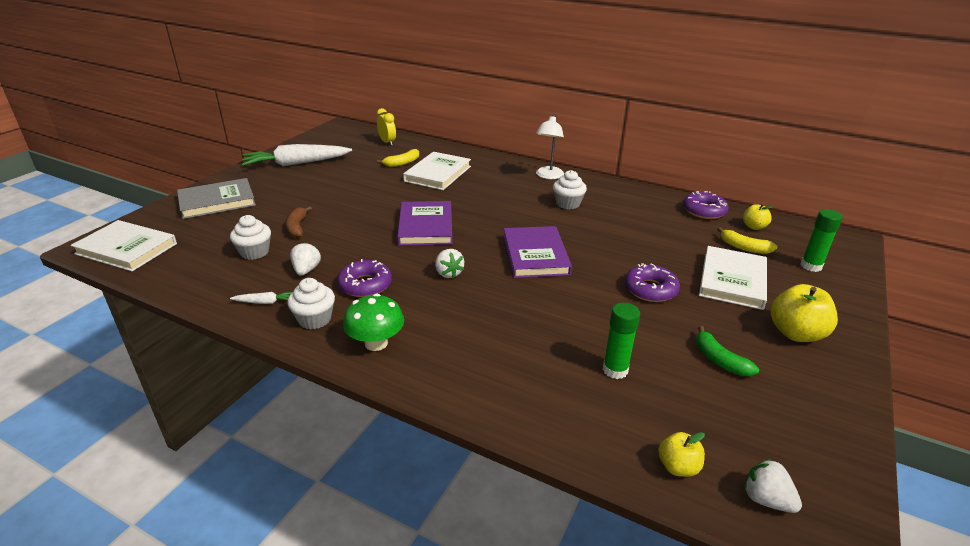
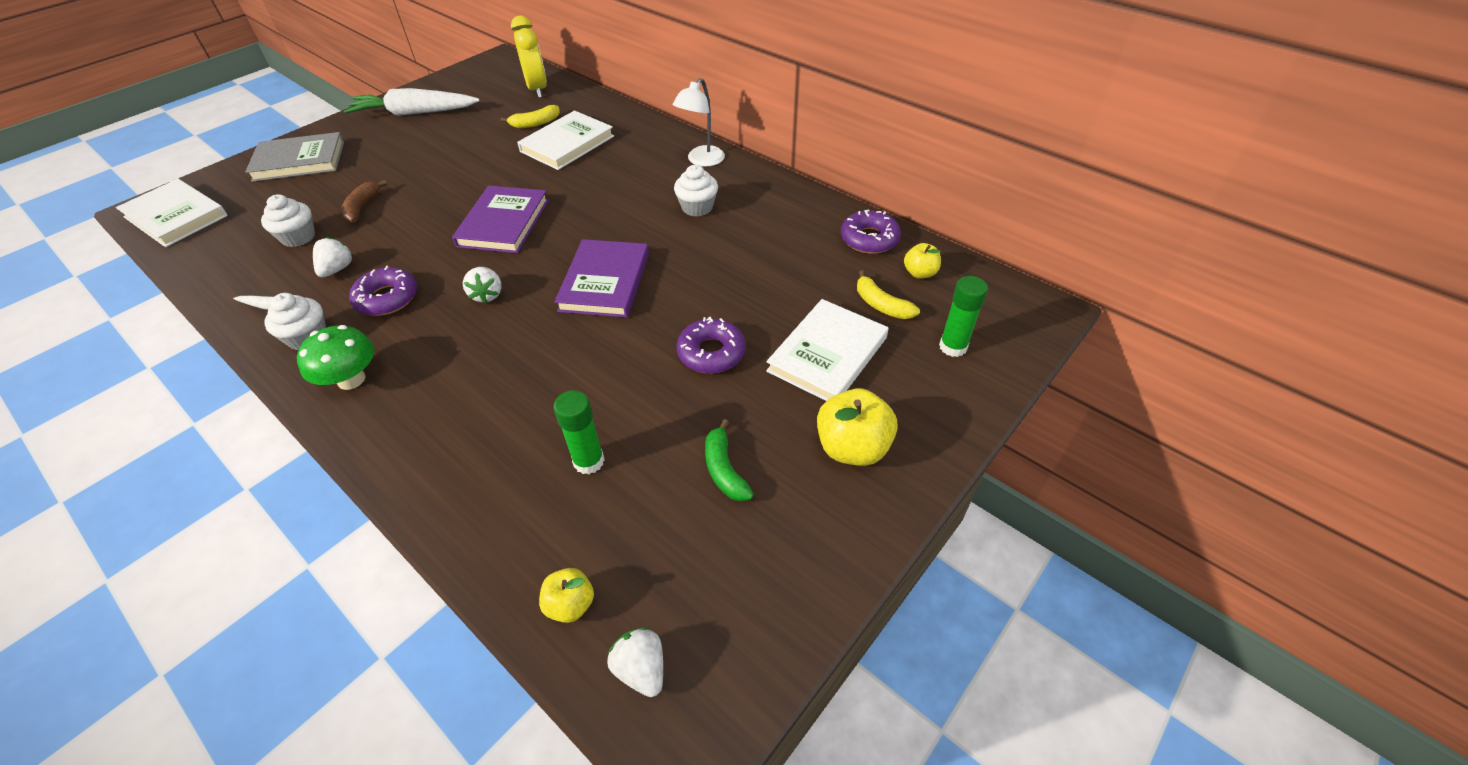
camera: 15 degrees right, 15 degrees up
yellow clock [377,108,396,146] -> yellow clock [511,16,547,98], size x1.55

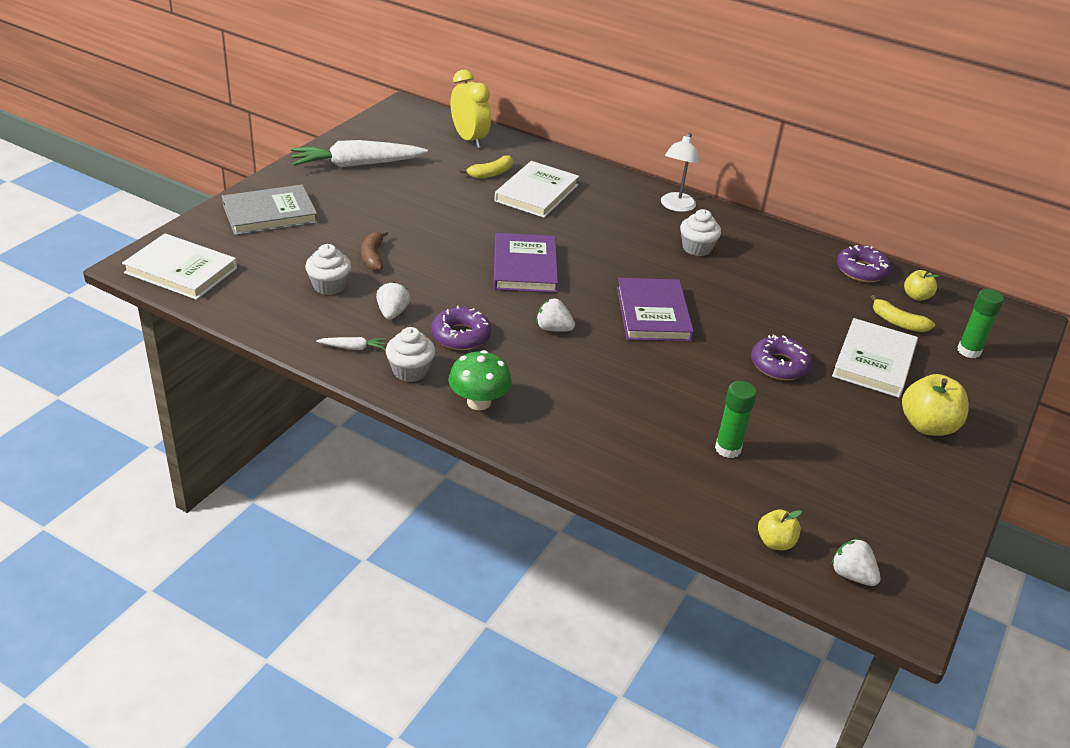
camera: 15 degrees left, 10 degrees down
white strawberry [463,267,502,303] -> white strawberry turned 135 degrees clockwise [536,299,575,332]
green banana [705,419,753,501] -> none

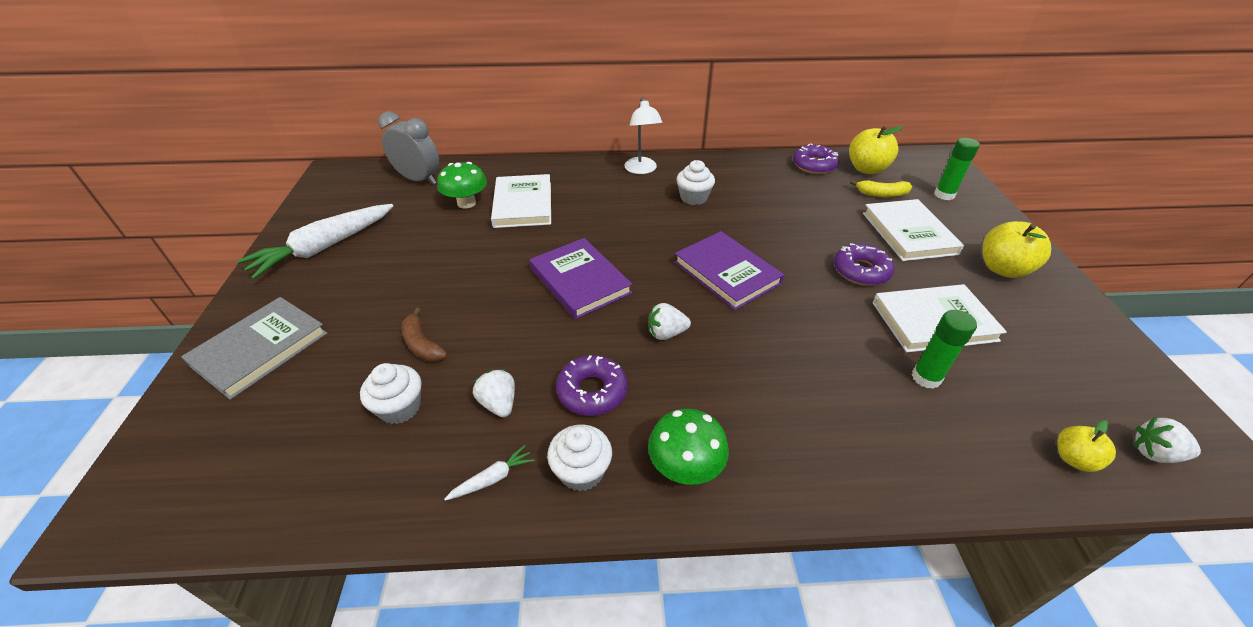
camera: 30 degrees left, 5 degrees up
white book [122,233,237,300] -> white book moved to [873,284,1007,353]
yellow clock [451,70,491,148] -> grey clock [378,111,439,185]
yellow banana [460,155,513,179] -> green mushroom [437,162,487,208]
yellow apple [904,270,939,301] -> yellow apple [849,126,903,174], size x1.73

